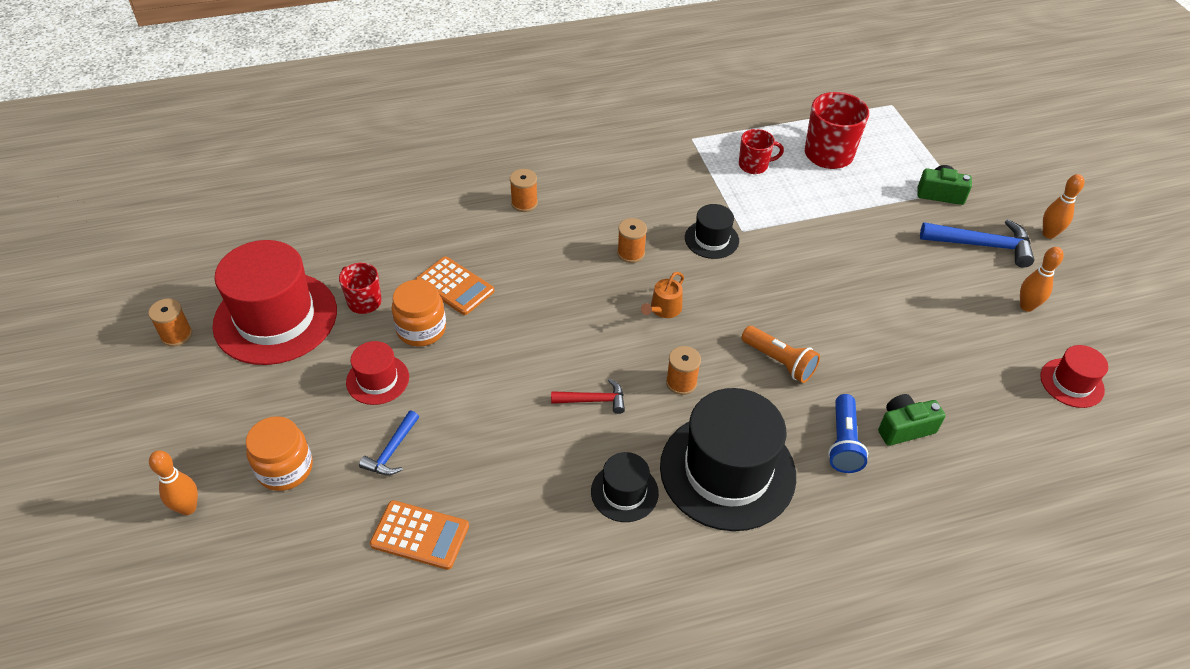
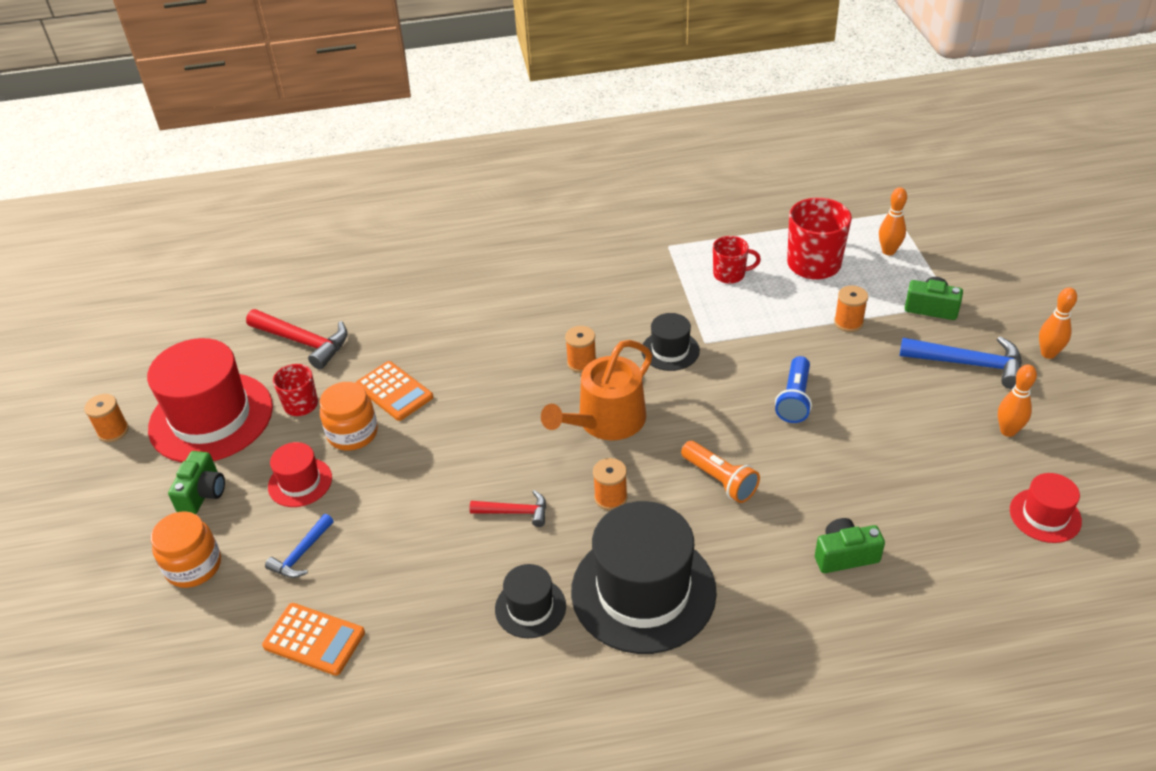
camera: 10 degrees right, 5 degrees down
orange bowling pin [149,450,198,515] -> orange bowling pin moved to [879,187,907,256]
orange spool [510,169,538,212] -> orange spool moved to [834,285,868,332]
orange watering can [641,272,684,318] -> orange watering can [541,340,652,440], size x2.01
blue flashlight [828,394,868,473] -> blue flashlight moved to [775,356,812,423]
none -> green camera [168,451,225,514]
none -> red hammer [246,309,348,370]

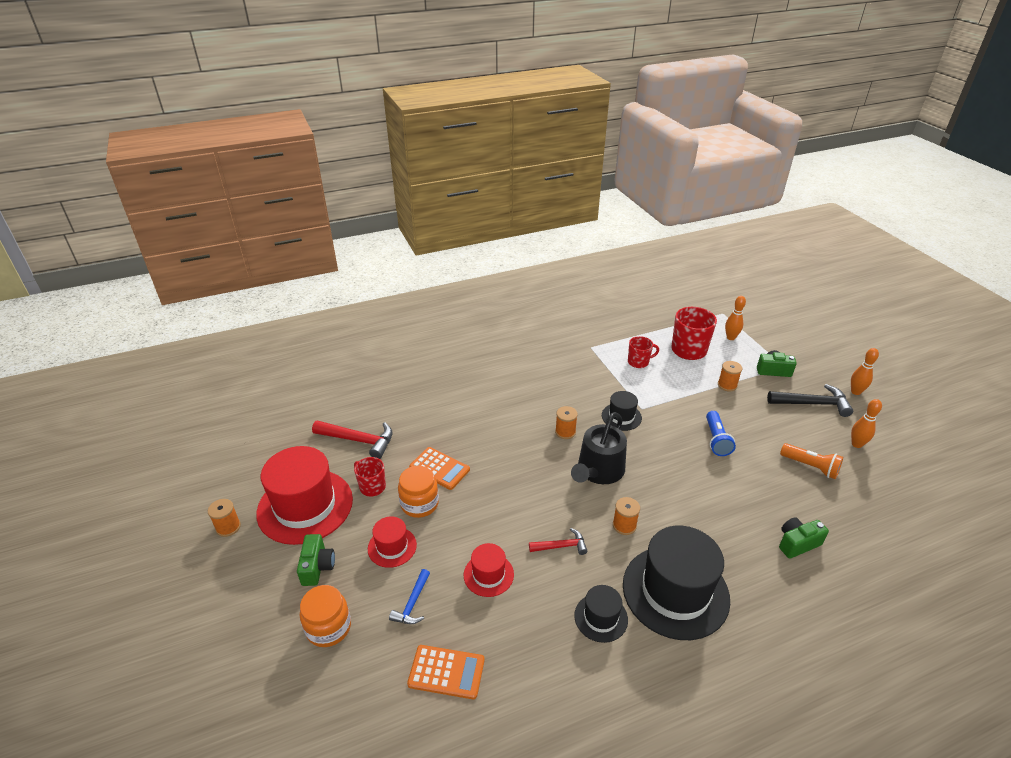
camera: 15 degrees left, 5 degrees down
orange watering can [541,340,652,440] -> black watering can [571,412,627,484]
orange flashlight [681,441,760,503] -> orange flashlight moved to [780,443,843,479]
blue hammer [900,336,1022,389] -> black hammer [767,384,853,417]
red hat [1010,473,1082,543] -> red hat moved to [464,543,514,597]

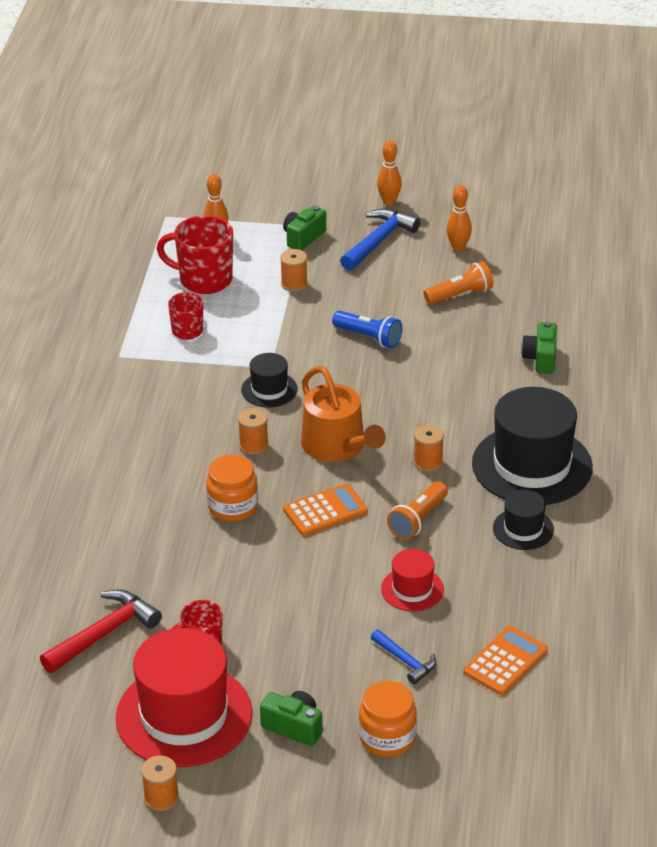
camera: 60 degrees left, 0 degrees up
red hat [368,516,417,568] -> none
orange jar [398,466,439,518] -> orange jar moved to [206,455,258,522]
orange calculator [409,447,470,490] -> orange calculator moved to [283,483,368,536]
red hammer [529,528,588,555] -> orange flashlight [387,481,448,540]
black watering can [571,412,627,484] -> orange watering can [301,366,386,462]
black hammer [767,384,853,417] -> blue hammer [340,209,421,271]

